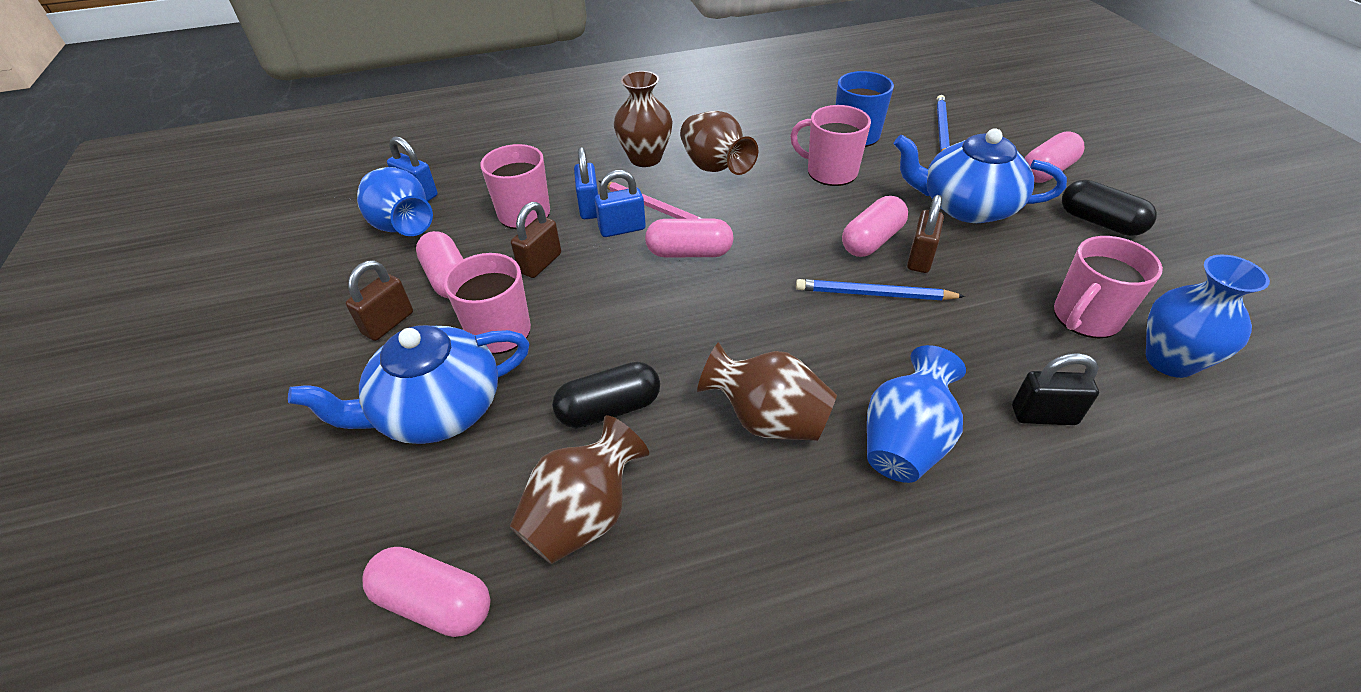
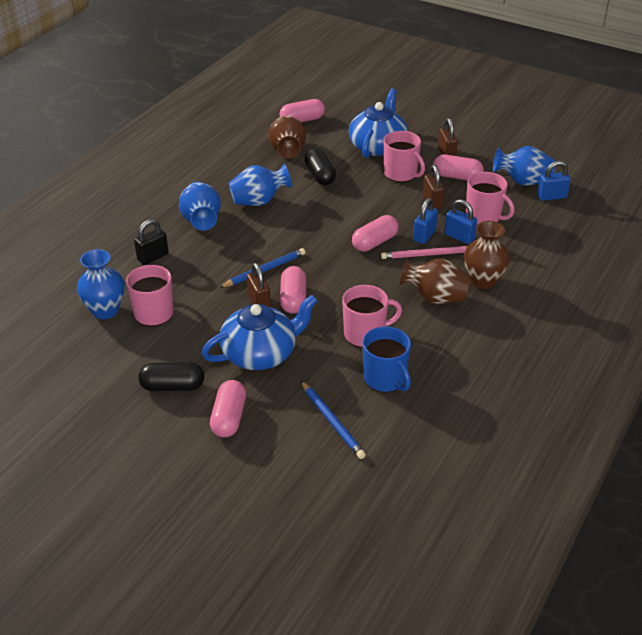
camera: 135 degrees right, 5 degrees down
black capsule [552,362,660,428] -> black capsule turned 45 degrees counterclockwise [304,148,336,185]
brown vase [697,342,837,441] -> blue vase [228,164,292,206]

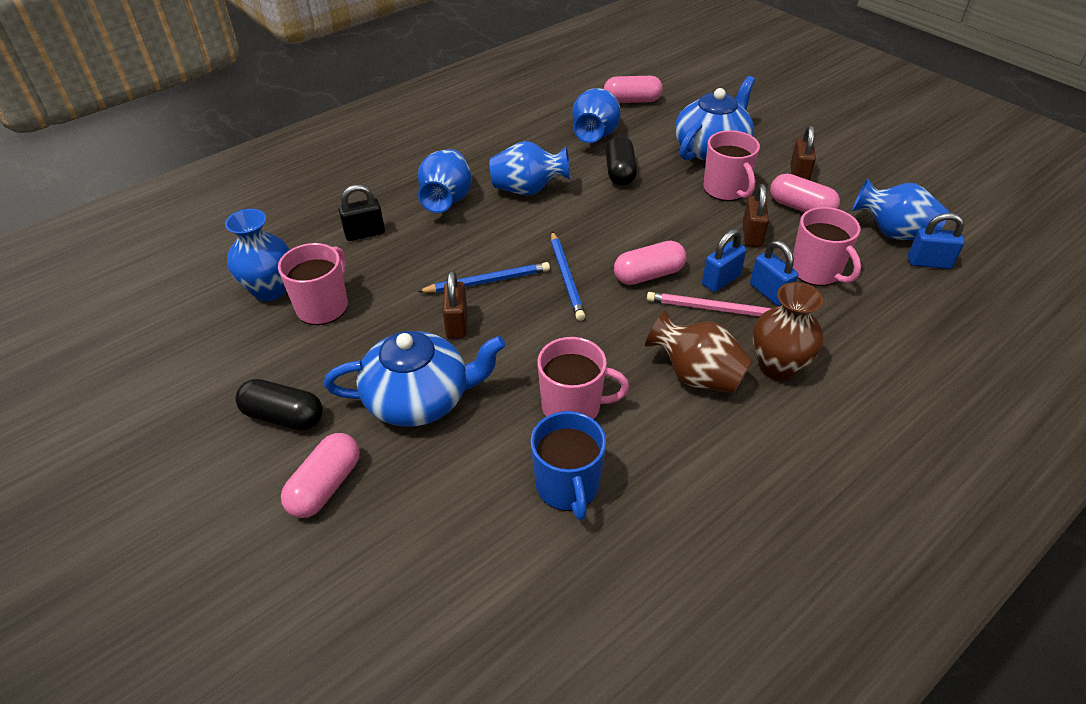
camera: 20 degrees right, 5 degrees up
brown vase [268,116,306,159] -> blue vase [572,88,621,143]
pink capsule [280,266,306,314] -> none
blue pencil [301,381,366,459] -> blue pencil moved to [551,232,585,321]

